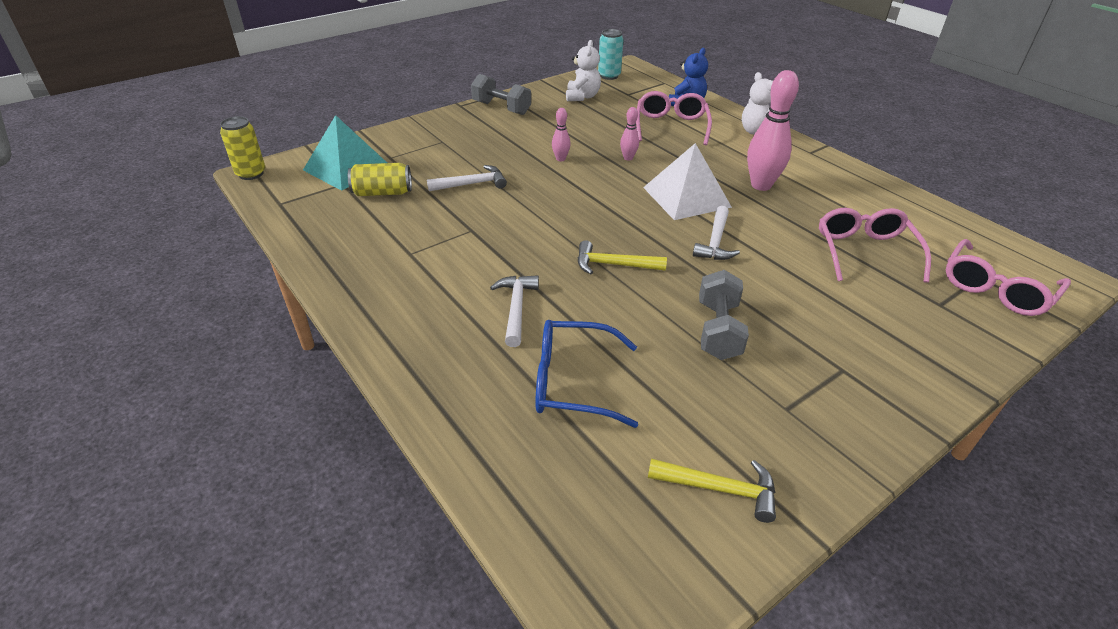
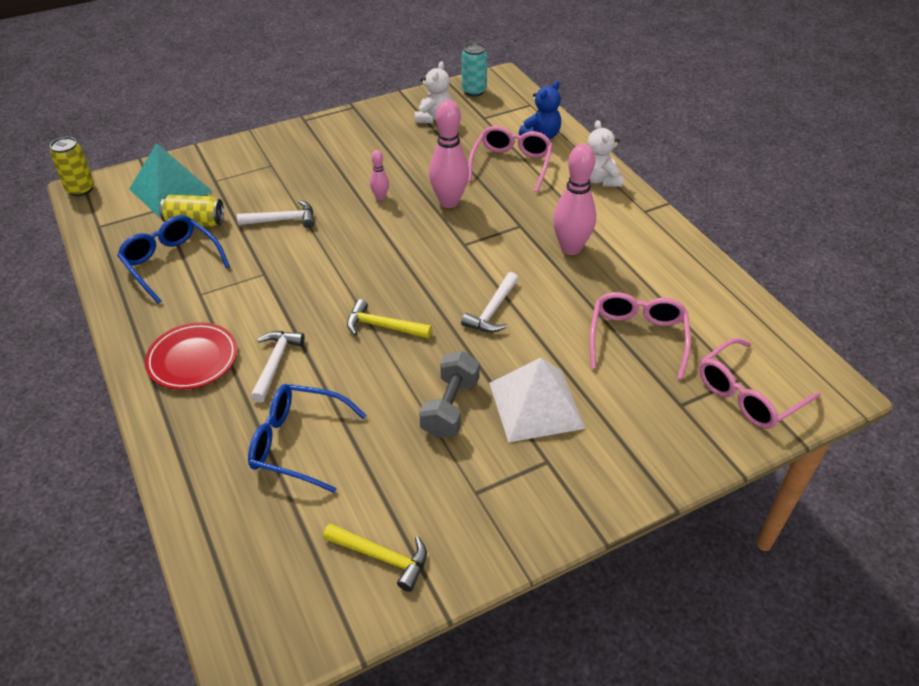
camera: 10 degrees right, 5 degrees up
grey dumbbell [471,74,531,115] -> none
pink bowling pin [620,107,639,161] -> pink bowling pin [429,100,469,208], size x2.05
white pyramid [643,143,732,220] -> white pyramid moved to [489,358,585,443]
none -> blue glasses [117,215,230,304]
none -> red plate [145,322,237,390]

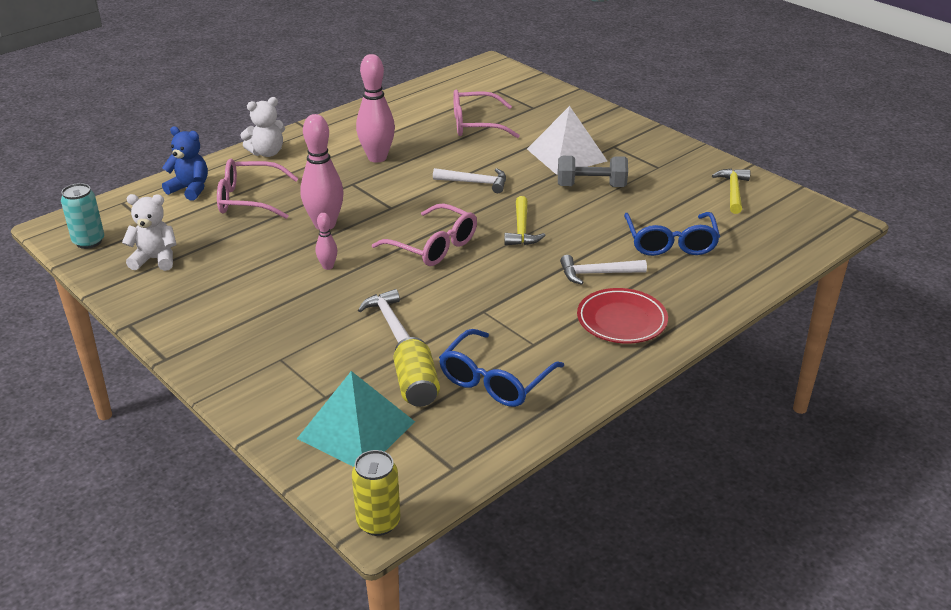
camera: 105 degrees left, 10 degrees down
pink glasses [699,338,821,429] -> pink glasses moved to [372,203,477,266]

